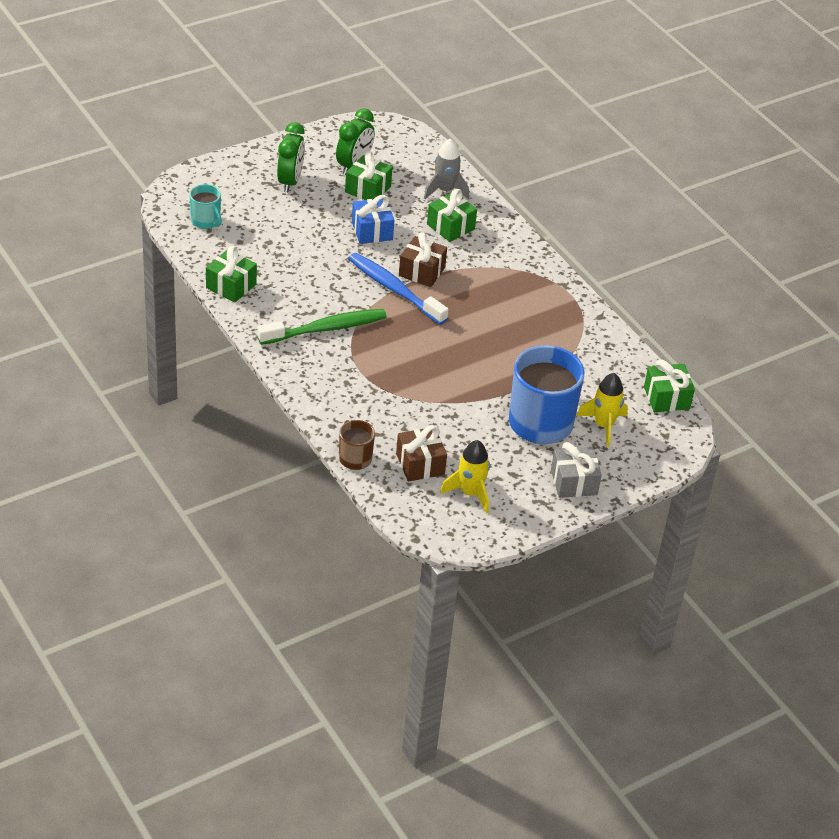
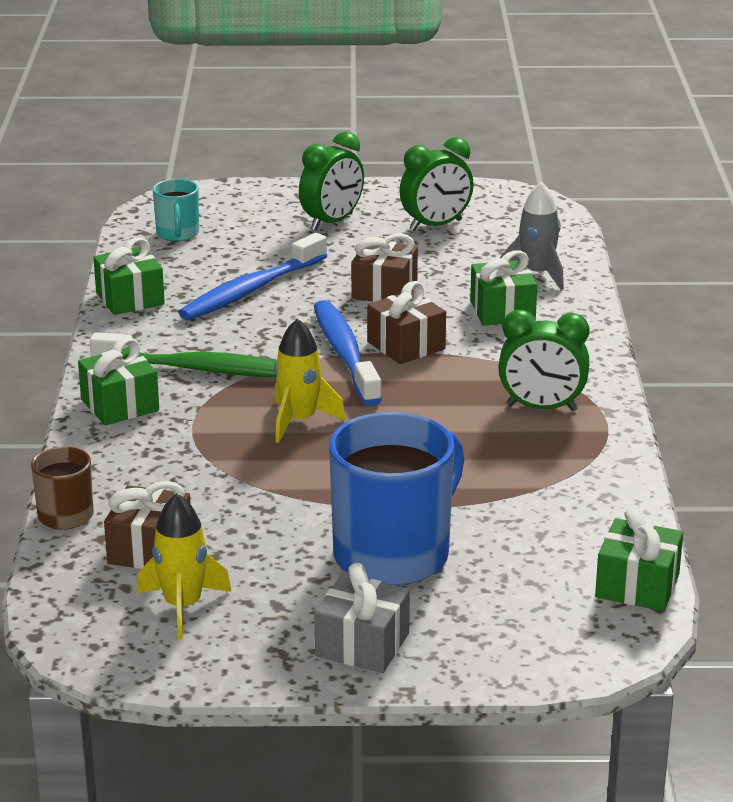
camera: 35 degrees right, 15 degrees down
green gift [345,151,392,200] -> green gift moved to [78,338,159,425]
blue gift [352,195,394,244] -> brown gift [351,233,418,302]
yellow rocket [577,373,628,447] -> yellow rocket moved to [274,318,346,443]
none -> blue toothbrush [178,233,327,320]
none -> green clock [498,309,590,411]

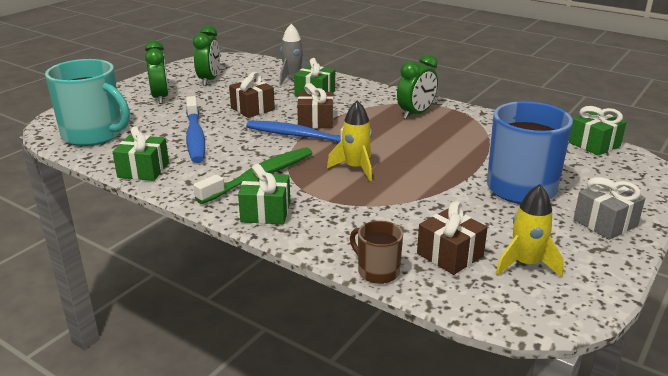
camera: 55 degrees left, 0 degrees up
turquoise mug [153,179,199,241] -> turquoise mug [45,59,130,146], size x2.02

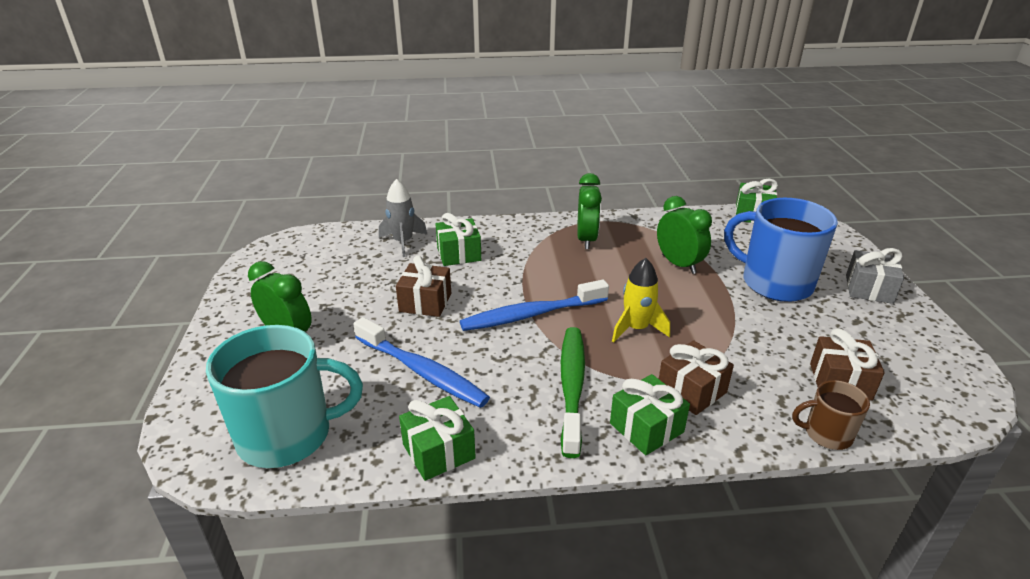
camera: 40 degrees left, 5 degrees up
green clock [193,26,220,86] -> green clock moved to [657,196,712,274]
brown gift [297,83,333,128] -> brown gift moved to [659,340,734,415]
yellow rocket [496,184,564,277] -> none

